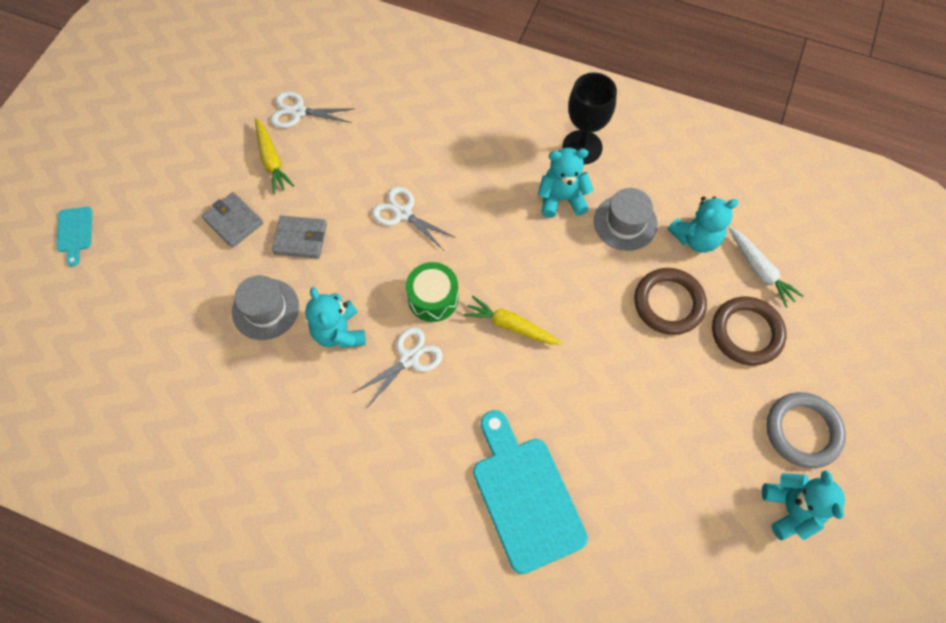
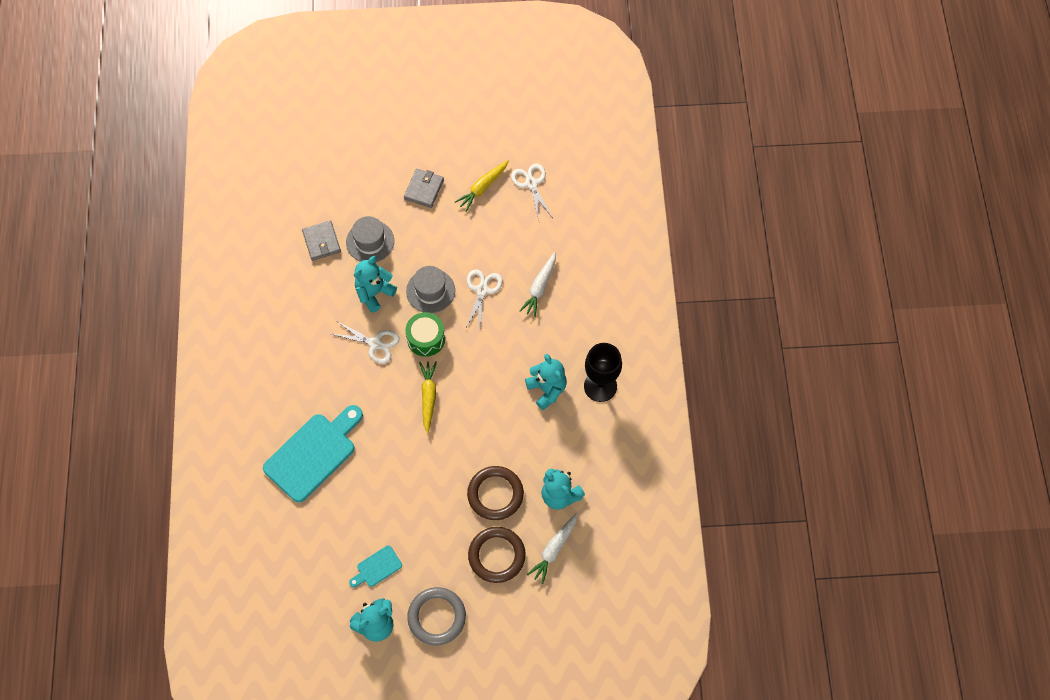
camera: 65 degrees right, 0 degrees up
turquoise cutting board [56,207,92,266] -> turquoise cutting board moved to [349,545,402,587]
grey wallet [272,216,327,258] -> grey wallet moved to [302,221,341,261]
grey hat [594,188,658,251] -> grey hat moved to [406,266,455,313]
none -> white carrot [520,252,556,317]

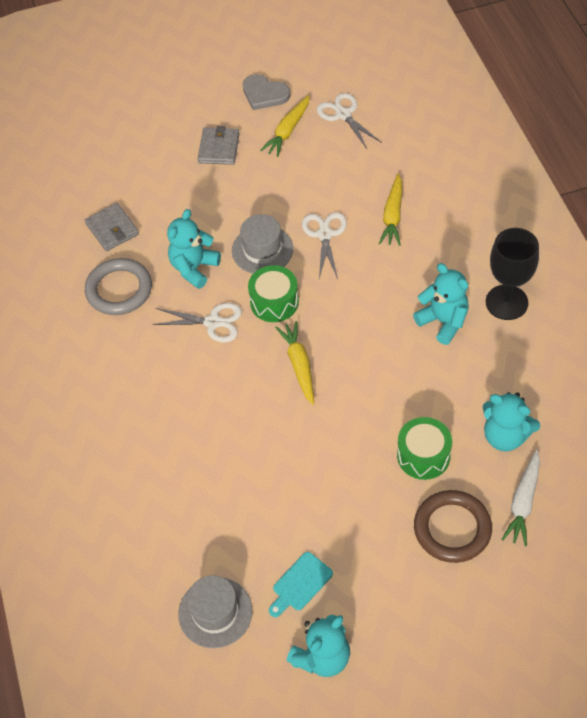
camera: 10 degrees left, 10 degrees down
turquoise cutting board [263,405,363,503] -> none
grey hat [346,216,394,262] -> grey hat moved to [178,575,252,648]
grey ring [407,587,466,645] -> grey ring moved to [85,258,152,315]
brown ring [467,466,524,520] -> green drum [397,417,452,480]
white carrot [520,252,556,317] -> yellow carrot [379,173,402,246]
none -> grey heart [243,74,290,110]

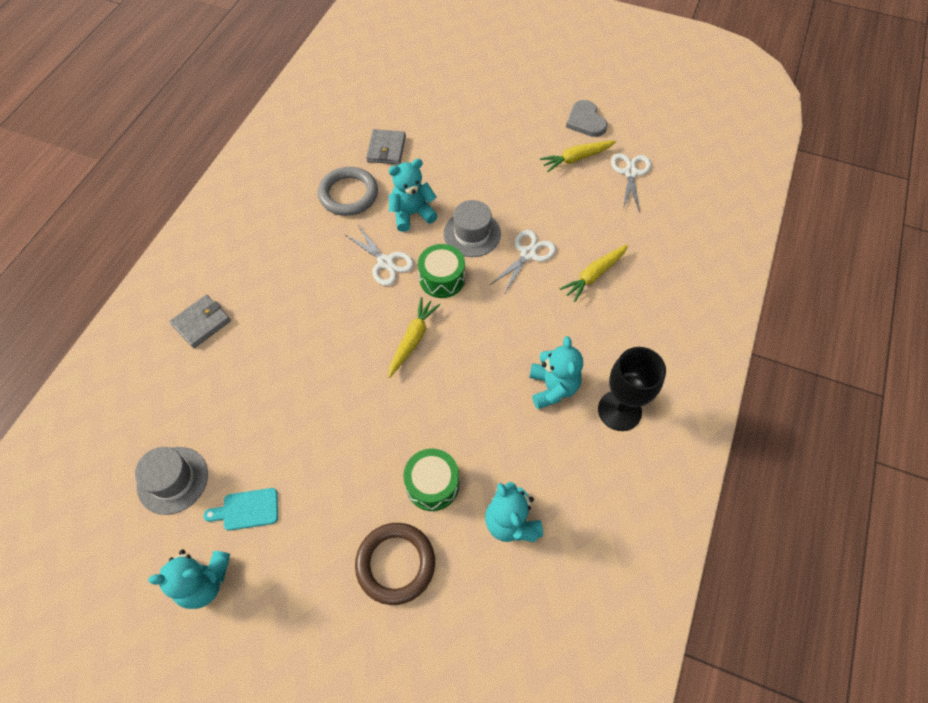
camera: 35 degrees right, 5 degrees up
grey wallet [197,126,240,165] -> grey wallet moved to [169,295,231,348]
white carrot [501,450,540,546] -> none

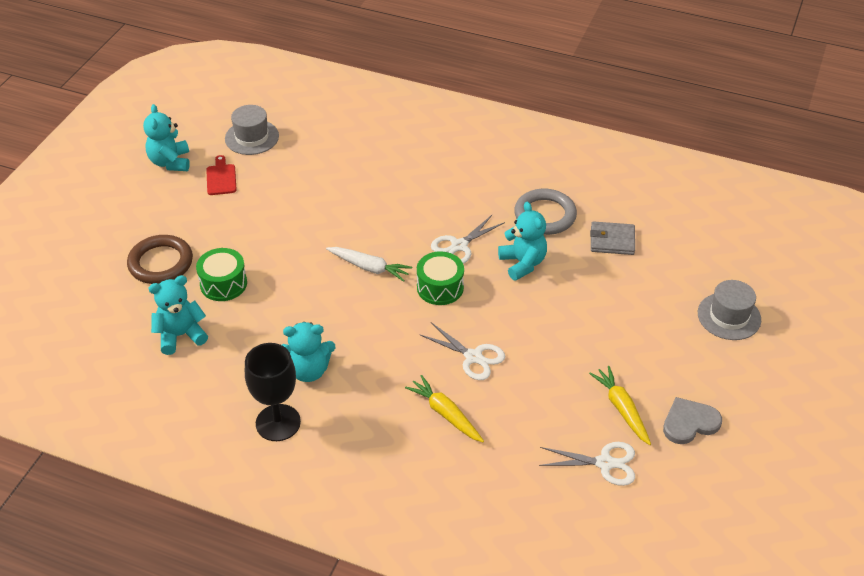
camera: 90 degrees right, 15 degrees down
grey wallet [169,295,231,348] -> none
turquoise cutting board [203,488,278,531] -> red cutting board [206,155,237,195]
yellow carrot [388,297,440,378] -> white carrot [326,247,412,282]
grey hat [443,200,501,257] -> grey hat moved to [698,280,761,340]

